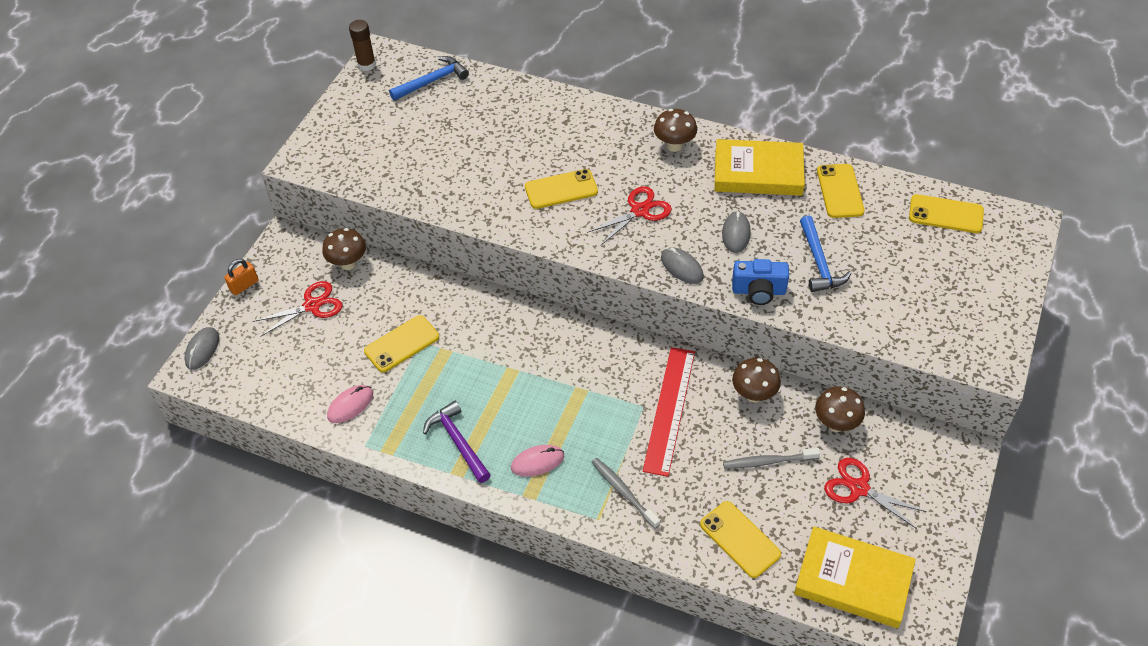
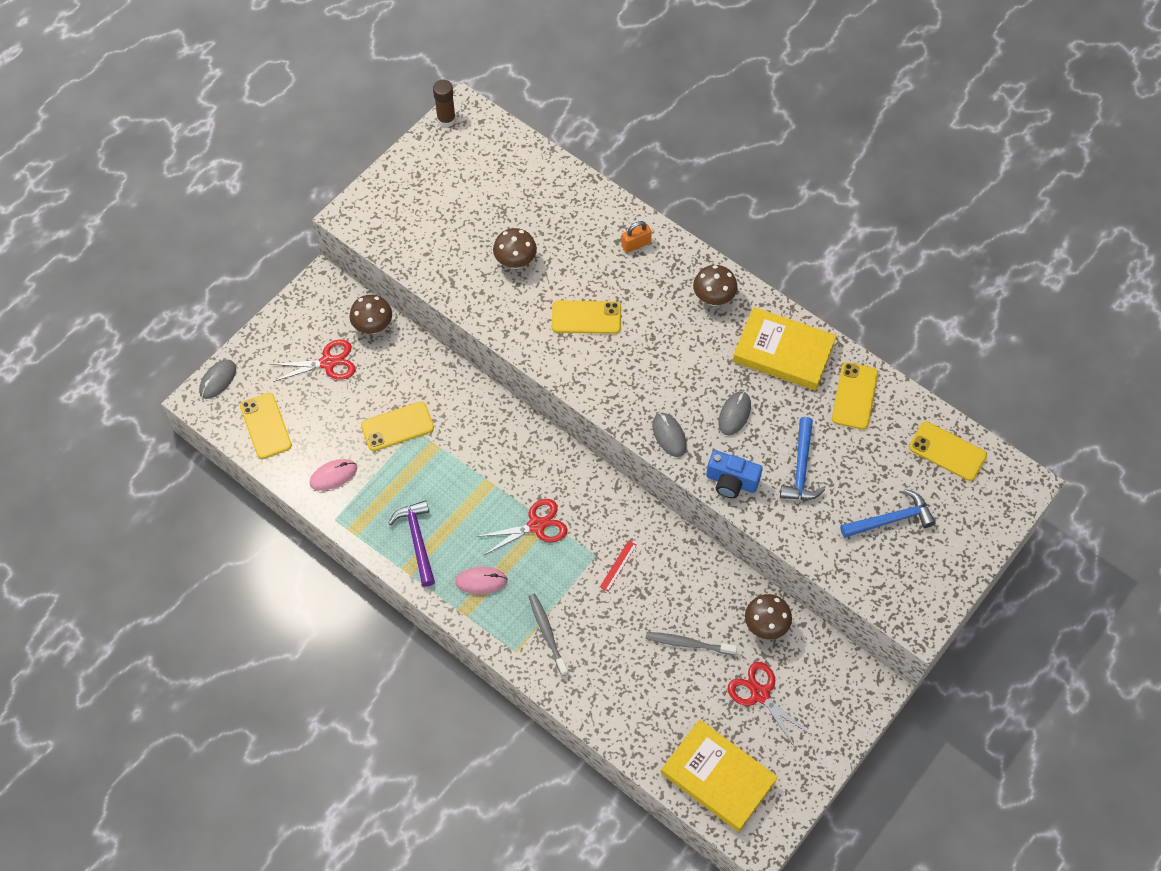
camera: 15 degrees right, 10 degrees up
orange padlock [224,259,259,295] -> orange padlock moved to [621,221,652,253]
blue hammer [389,56,469,100] -> blue hammer moved to [840,489,936,538]
red scissors [587,186,672,245] -> red scissors moved to [477,499,568,555]
red ruler [643,347,695,477] -> red ruler [600,540,637,592], size x0.40
yellow phone [700,501,781,578] -> yellow phone moved to [240,393,292,459]
brown mushroom [732,358,781,403] -> brown mushroom moved to [493,228,537,269]

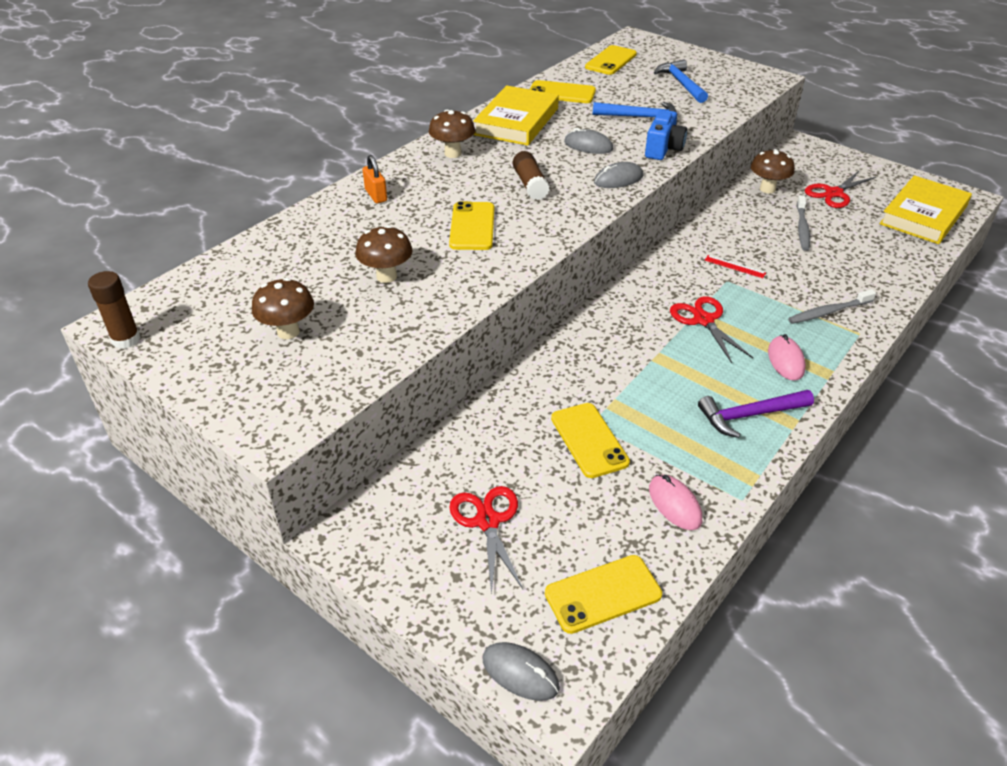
camera: 90 degrees left, 20 degrees down
brown mushroom [349,295,392,334] -> brown mushroom moved to [252,278,314,339]
none -> brown glue stick [513,151,549,200]

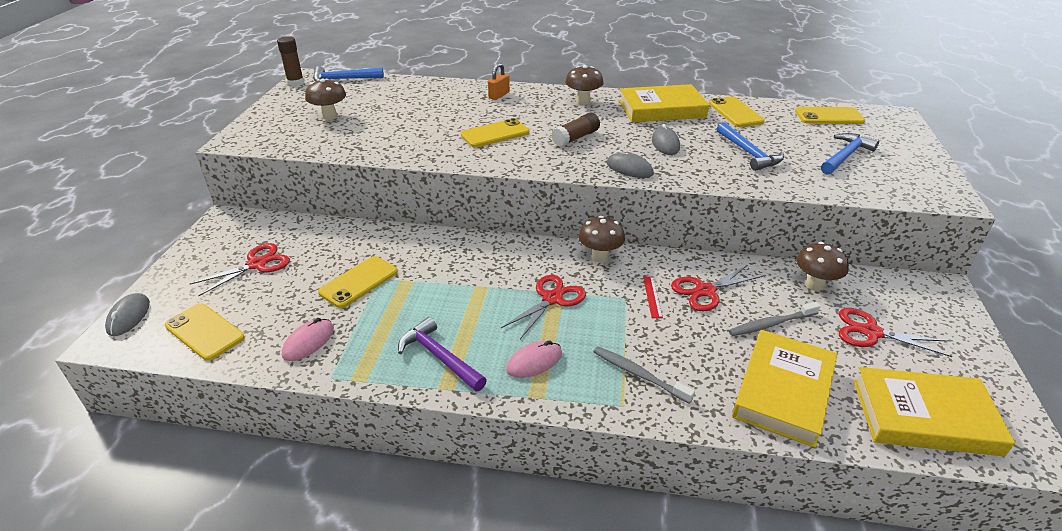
camera: 60 degrees right, 5 degrees down
brown mushroom [355,225,413,283] -> brown mushroom moved to [578,216,625,263]
blue camera [645,110,687,160] -> none
none -> blue hammer [313,66,384,82]
none -> red scissors [671,265,763,311]
none -> yellow book [732,330,837,448]

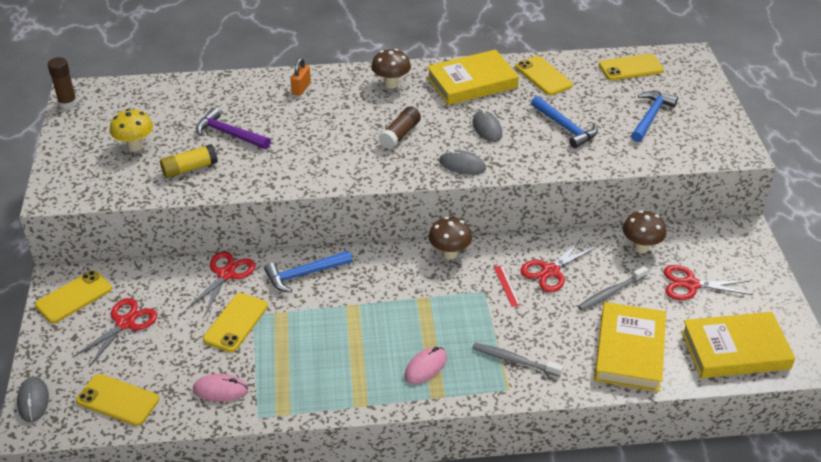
camera: 15 degrees left, 5 degrees up
pink mouse [282,318,334,361] -> pink mouse turned 75 degrees clockwise [193,374,248,402]
brown mushroom [305,79,346,120] -> yellow mushroom [110,109,153,151]
blue hammer [313,66,384,82] -> blue hammer moved to [264,250,352,293]
purple hammer [398,317,487,391] -> purple hammer moved to [196,108,271,149]
yellow phone [461,118,529,147] -> yellow phone moved to [35,270,112,323]
red scissors [501,275,586,339] -> red scissors moved to [186,252,256,315]
none -> yellow glue stick [160,144,218,178]

